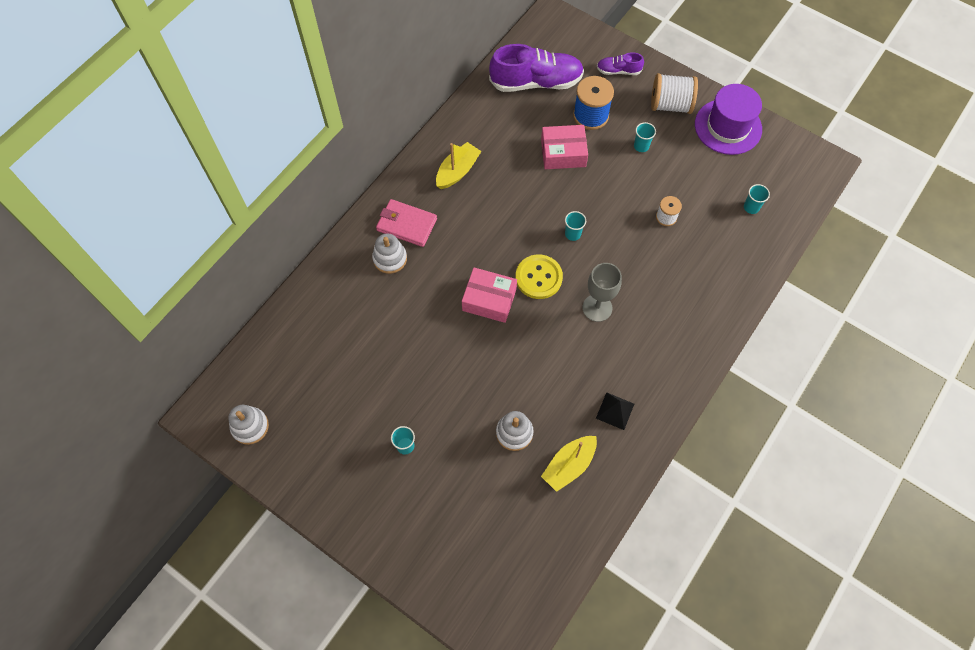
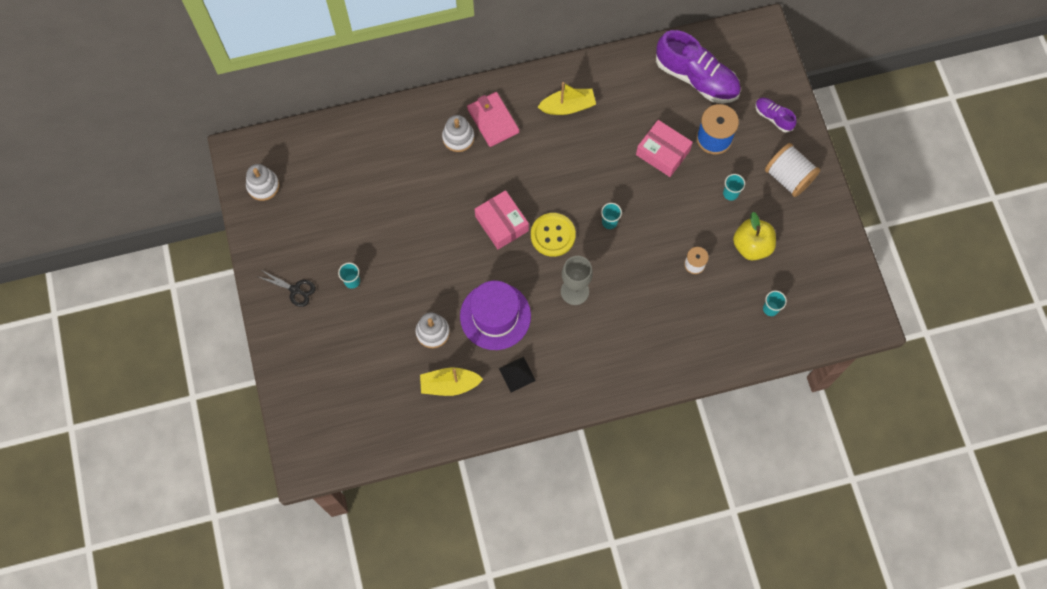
camera: 40 degrees right, 5 degrees up
purple hat [695,84,762,155] -> purple hat moved to [460,281,531,350]
none -> black scissors [259,269,316,307]
none -> yellow apple [733,212,776,260]

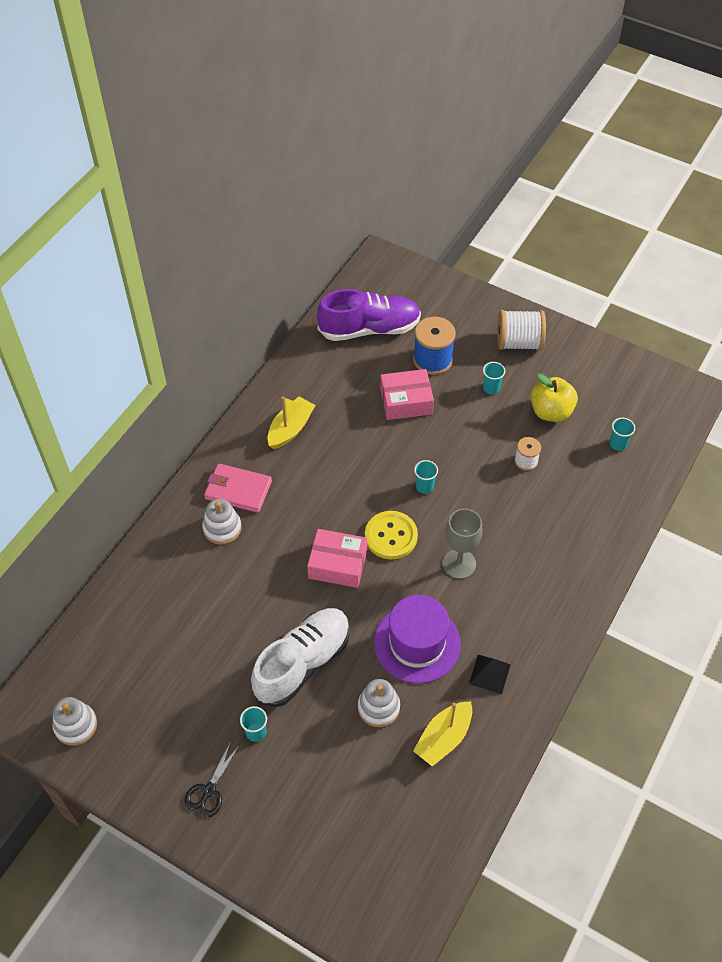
camera: 45 degrees left, 15 degrees down
black scissors [259,269,316,307] -> black scissors turned 135 degrees clockwise [184,741,239,817]
purple shoe [755,98,796,132] -> none
none -> white shoe [251,608,349,707]

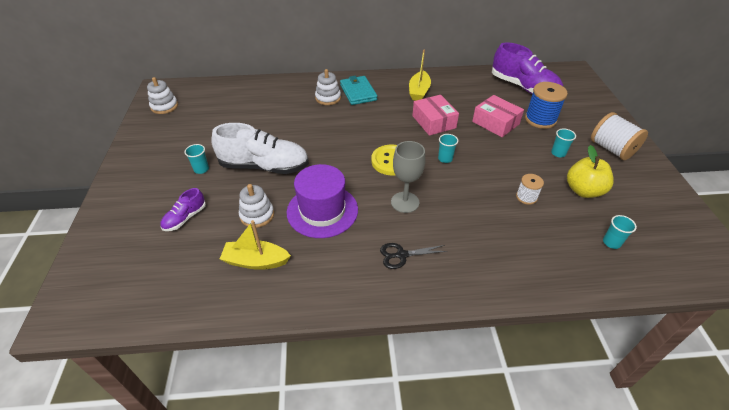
camera: 55 degrees right, 10 degrees down
black scissors [184,741,239,817] -> black scissors moved to [380,243,448,269]
pink wallet [204,463,272,513] -> turquoise wallet [340,76,377,105]
yellow boat [267,397,316,449] -> yellow boat turned 105 degrees clockwise [409,50,431,101]
pink box [307,529,367,588] -> pink box moved to [412,95,459,136]
black pyramid [469,655,511,694] -> none
none -> purple shoe [160,188,206,231]

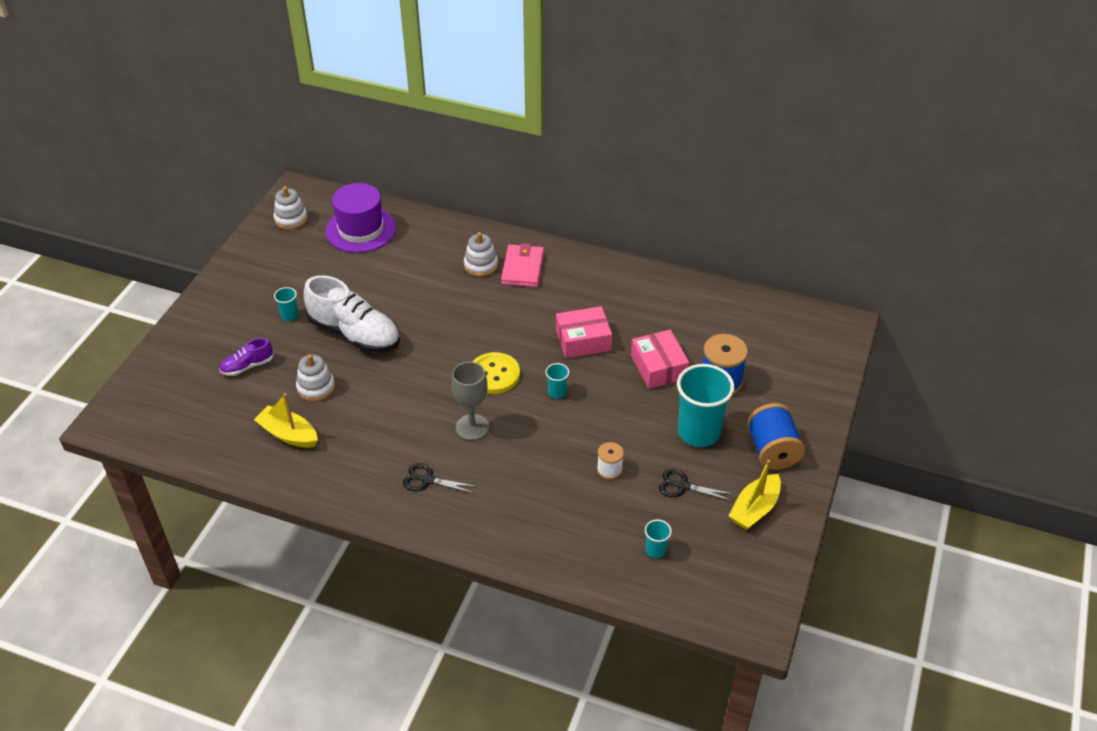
camera: 25 degrees right, 0 degrees up
purple hat [287,164,358,238] -> purple hat moved to [326,183,396,253]
turquoise wallet [340,76,377,105] -> pink wallet [501,243,544,287]
yellow boat [409,50,431,101] -> yellow boat moved to [729,460,781,530]
pink box [412,95,459,136] -> pink box turned 75 degrees clockwise [556,306,612,358]
purple shoe [492,42,563,94] -> none
turquoise cup [551,129,576,157] -> turquoise cup [677,364,734,447], size x2.25
yellow apple [567,145,614,198] -> black scissors [659,469,733,501]
white spool [591,112,648,160] -> blue spool [747,403,805,470]

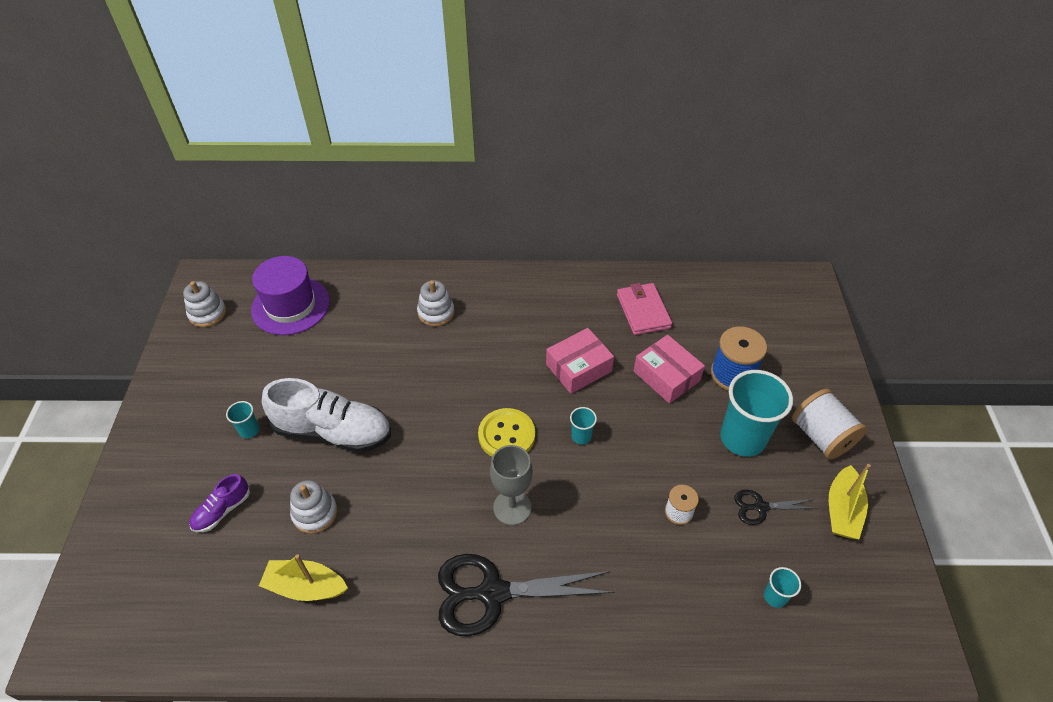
camera: 20 degrees left, 5 degrees up
black scissors [403,463,477,493] -> black scissors [438,554,614,636], size x2.02
pink wallet [501,243,544,287] -> pink wallet moved to [617,283,672,335]
blue spool [747,403,805,470] -> white spool [792,389,867,460]

